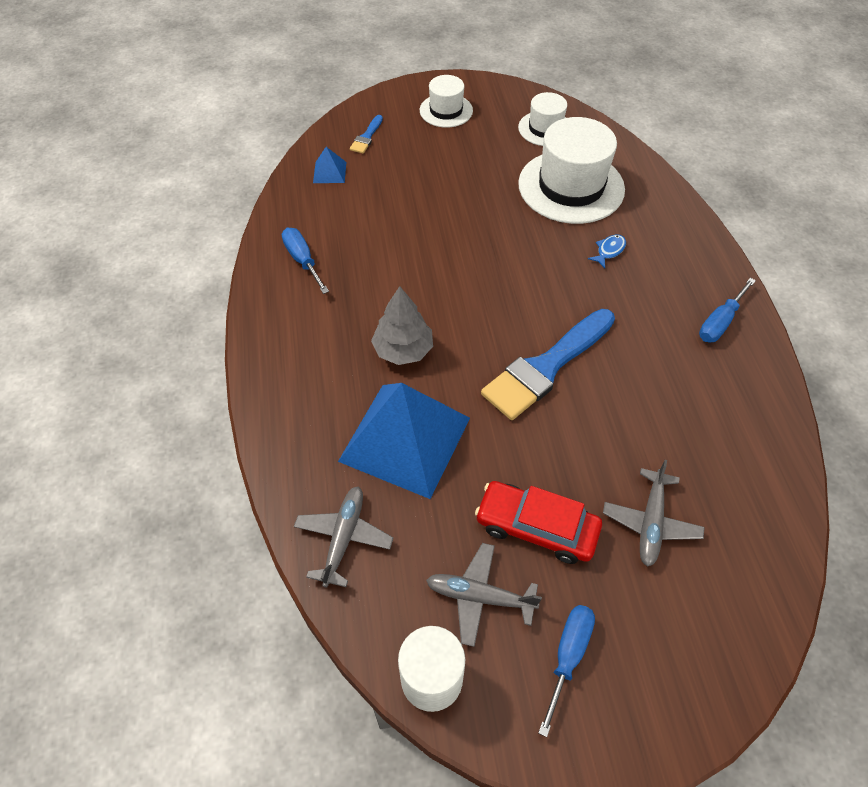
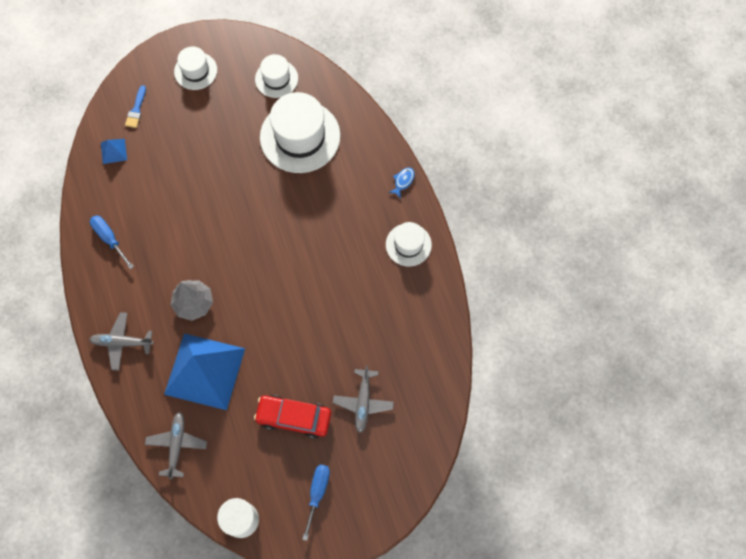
camera: 10 degrees left, 15 degrees up
grey plane [426,543,542,647] -> grey plane moved to [89,312,154,371]
blue brush [481,309,615,420] -> none
blue fish [588,235,626,268] -> blue fish moved to [388,167,415,199]
blue screwdriver [699,278,756,342] -> white hat [386,222,432,266]

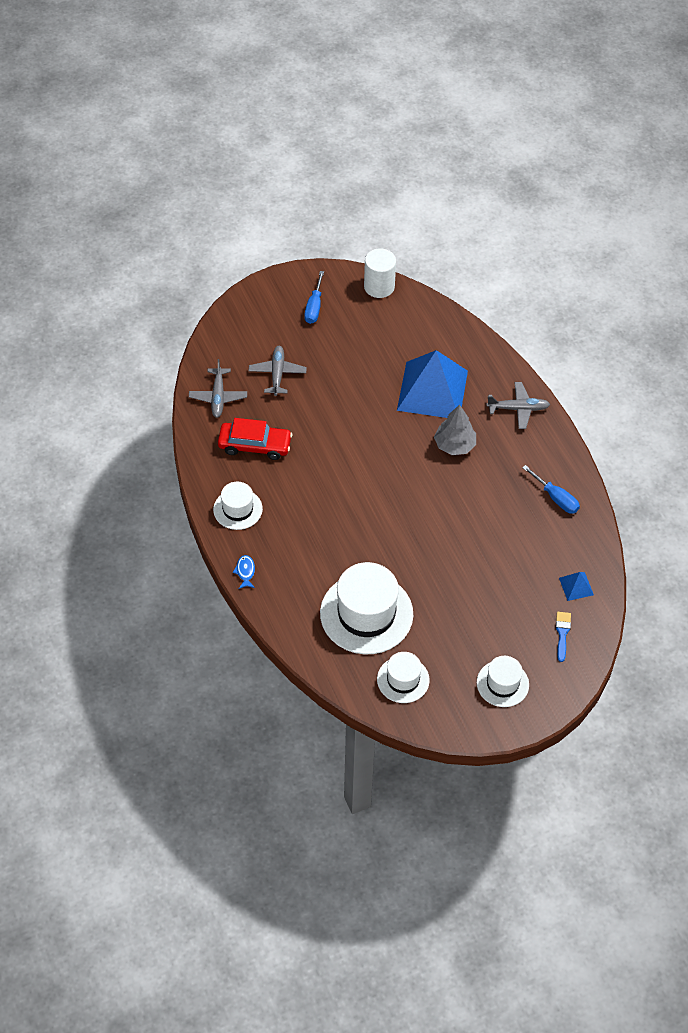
camera: 175 degrees right, 15 degrees down
grey plane [145,412,207,479] -> grey plane moved to [189,359,247,418]
red car [254,395,331,439] -> red car moved to [218,418,292,460]
blue fish [388,167,415,199] -> blue fish turned 150 degrees clockwise [233,555,255,589]

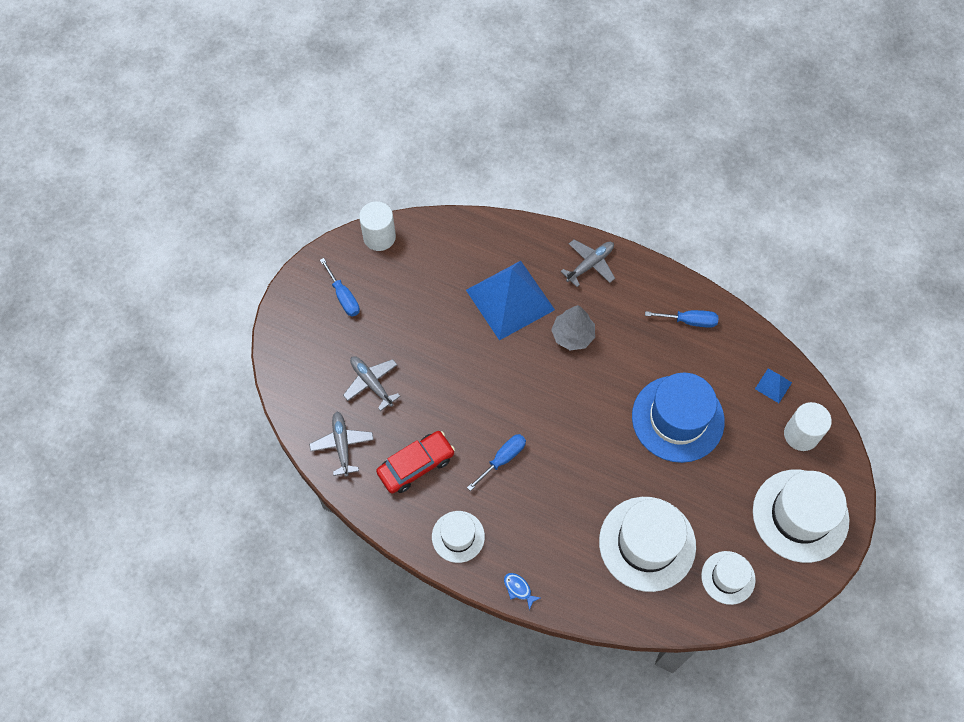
camera: 40 degrees left, 10 degrees up
grey plane [189,359,247,418] -> grey plane turned 150 degrees counterclockwise [309,412,374,477]
white hat [477,656,529,707] -> white hat [753,470,849,563], size x1.82
blue brush [556,612,571,662] -> white cylinder [784,402,832,451]
none -> blue screwdriver [467,434,526,491]
none -> blue hat [632,373,725,463]

